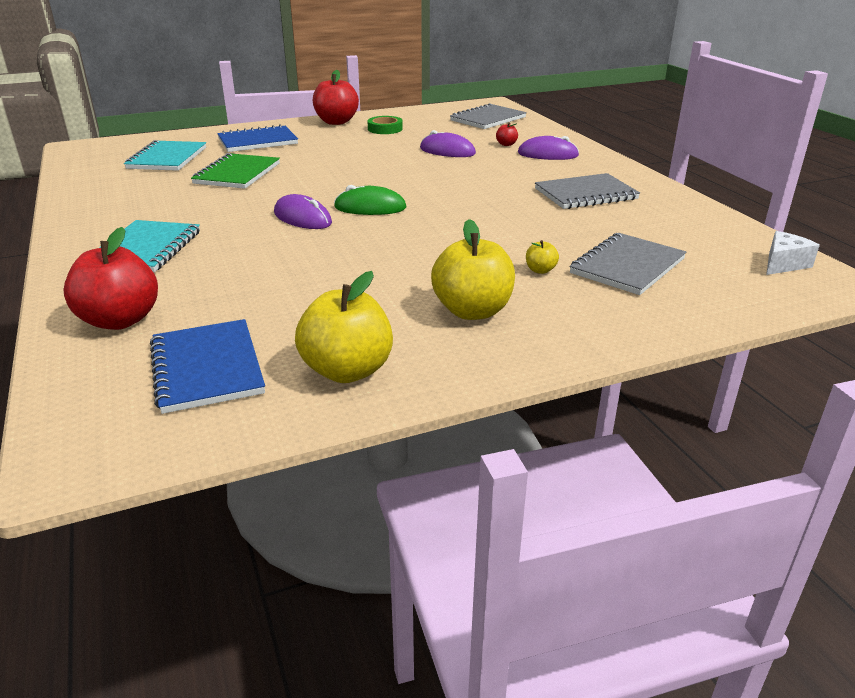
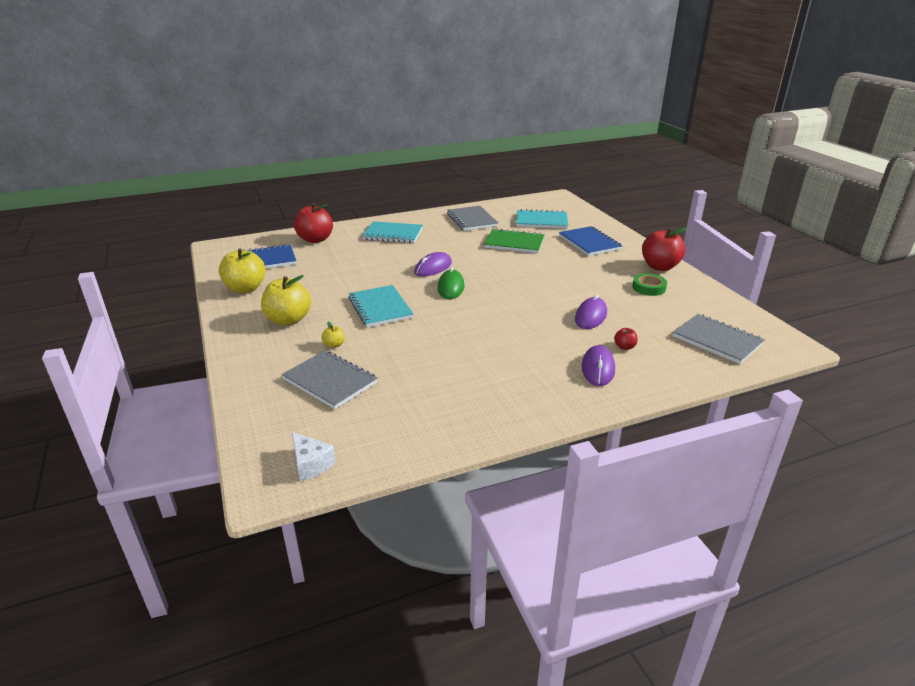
camera: 90 degrees right, 0 degrees up
grey notebook [535,173,640,209] -> grey notebook moved to [447,206,498,231]
none -> turquoise notebook [348,285,414,327]

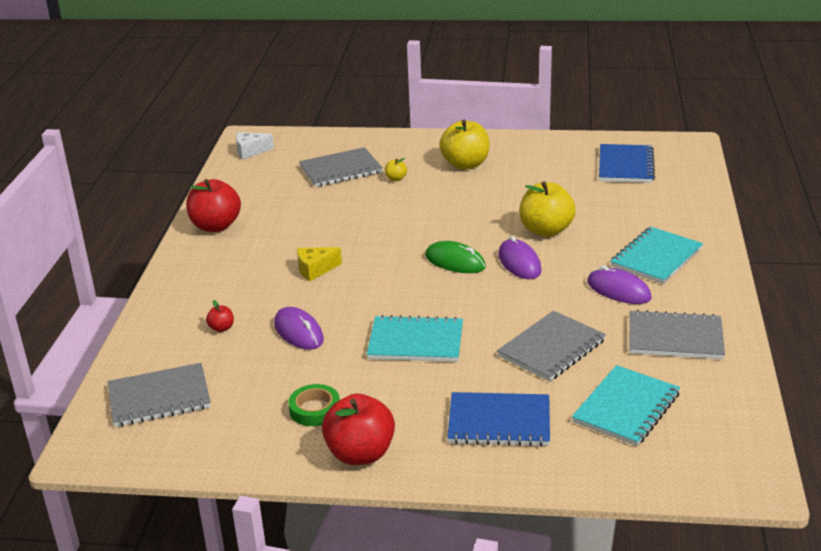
camera: 120 degrees right, 0 degrees up
yellow apple [219,249,266,293] -> yellow apple moved to [519,181,576,237]
red apple [294,203,333,243] -> red apple moved to [186,179,241,232]
turquoise notebook [348,285,414,327] -> turquoise notebook moved to [367,315,463,362]
green notebook [484,228,545,253] -> grey notebook [497,311,606,381]
purple mouse [582,345,615,386] -> purple mouse moved to [587,265,652,304]
none -> yellow cheese [297,247,342,281]

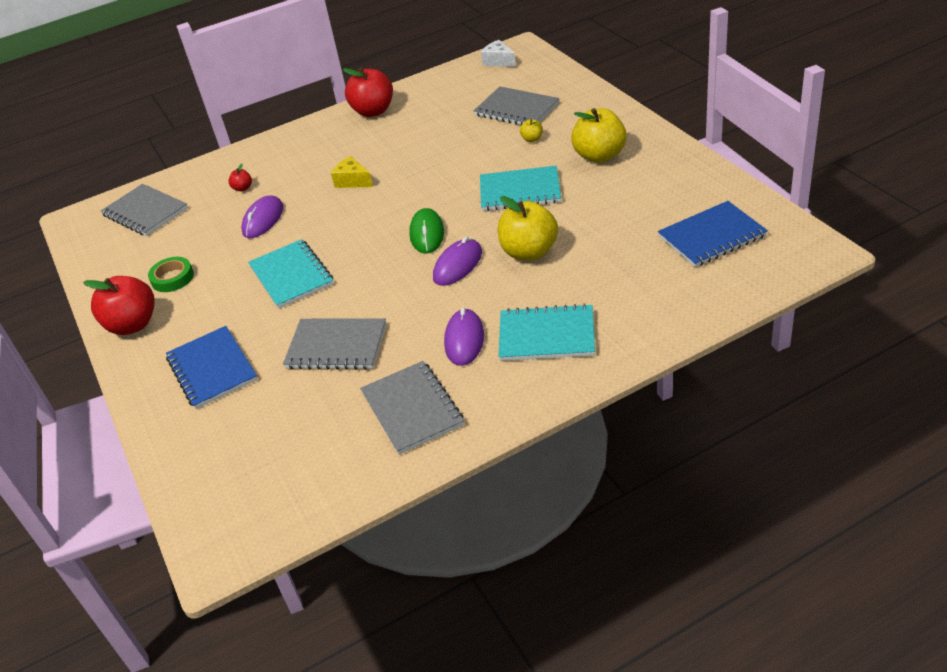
camera: 60 degrees right, 10 degrees up
turquoise notebook [572,365,680,446] -> turquoise notebook moved to [480,166,561,211]

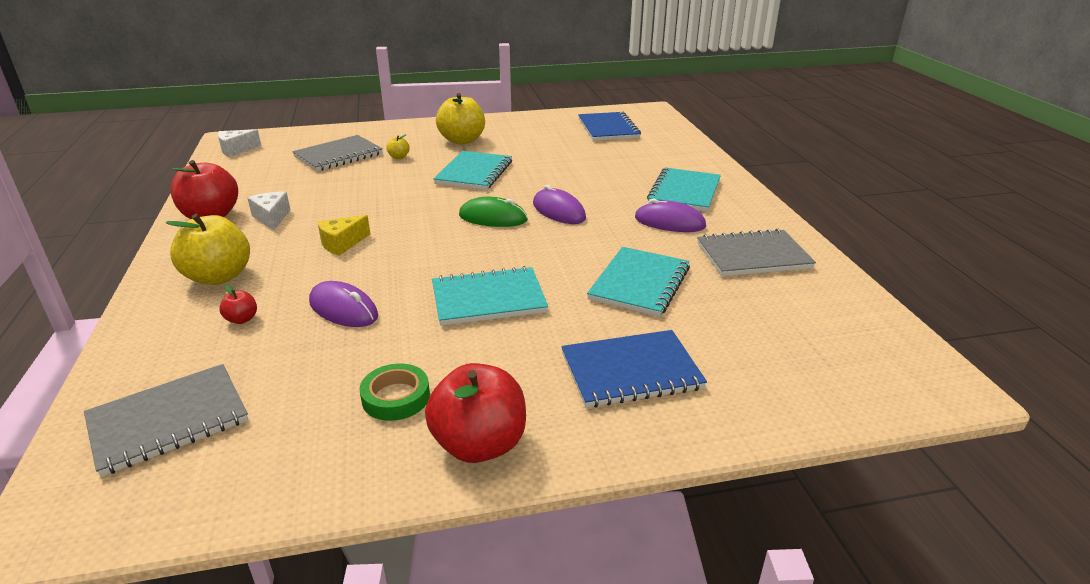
camera: 80 degrees left, 10 degrees down
grey notebook [283,318,386,370] -> turquoise notebook [587,247,690,317]
yellow apple [498,196,558,261] -> yellow apple moved to [166,214,250,285]
none -> white cheese [247,192,290,231]

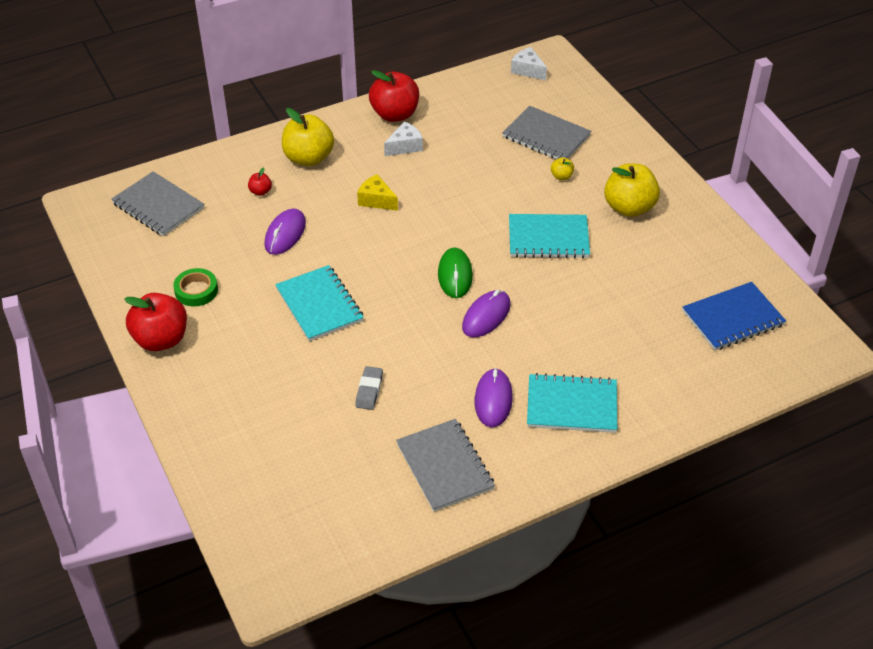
camera: 75 degrees right, 15 degrees up
blue notebook [561,330,707,408] -> none
turquoise notebook [587,247,690,317] -> grey eraser [355,366,383,410]

